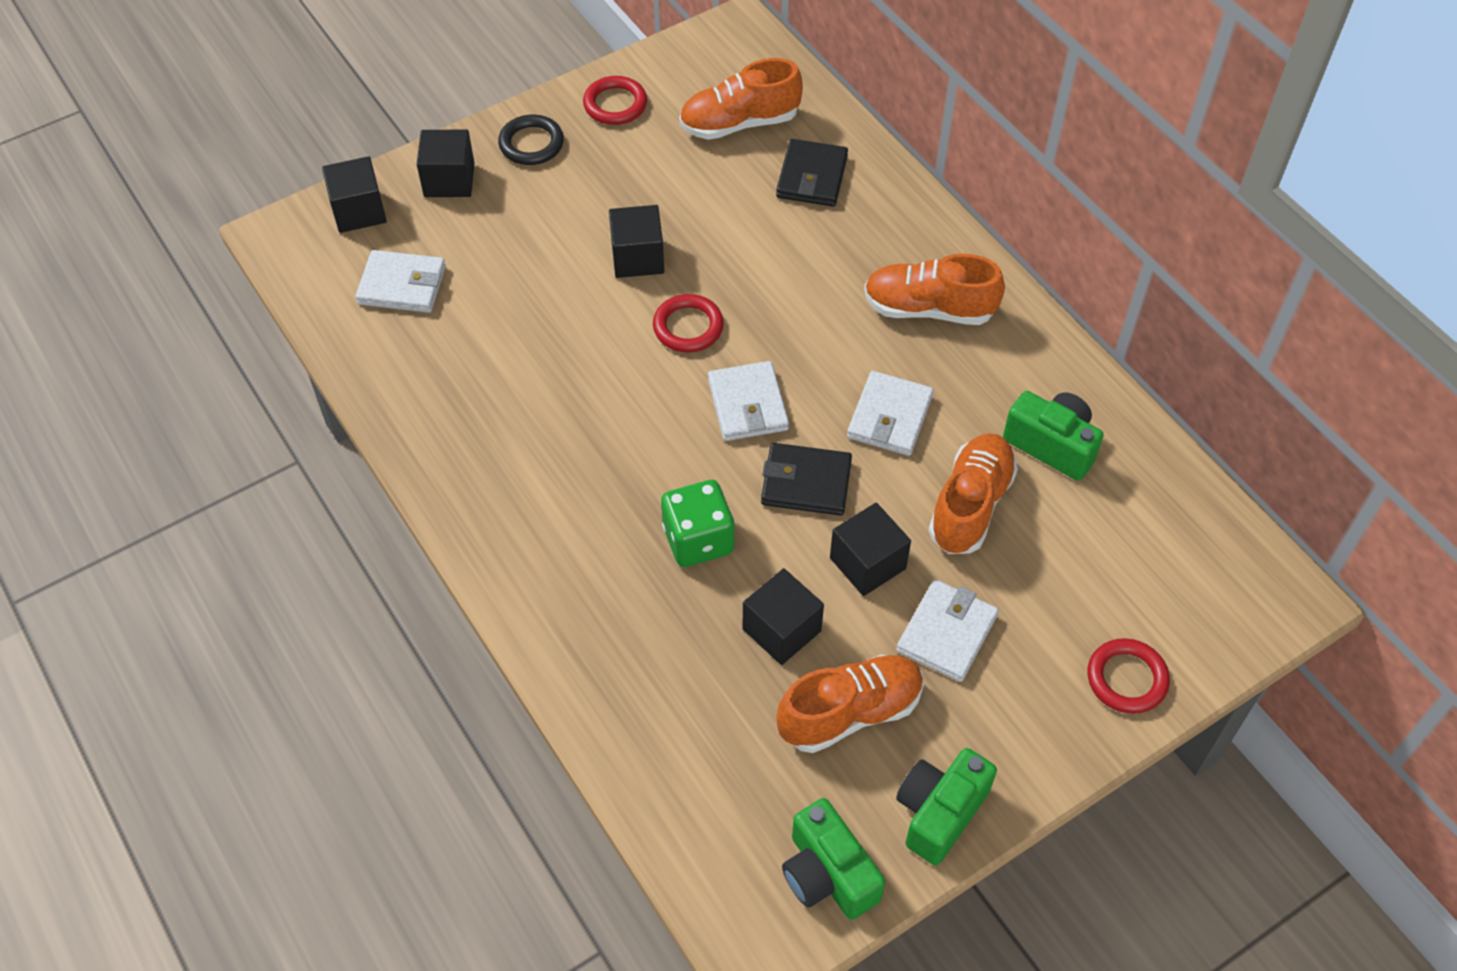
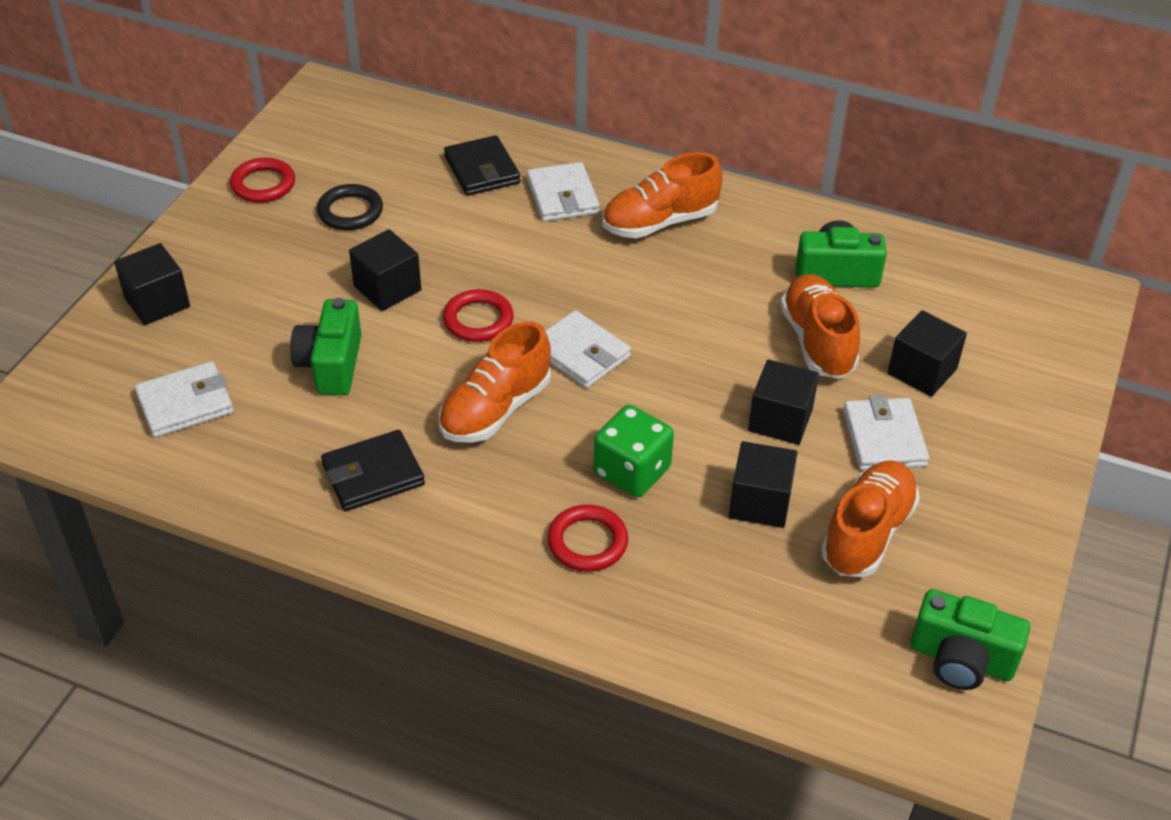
camera: 35 degrees left, 10 degrees down
black cube [322,156,387,233] -> black cube moved to [887,310,967,397]
black ring [498,115,564,165] -> black ring moved to [317,184,383,230]
orange shoe [679,58,803,140] -> orange shoe moved to [439,321,551,443]
black wallet [761,443,852,516] -> black wallet moved to [321,430,425,511]
white wallet [847,371,934,456] -> white wallet moved to [527,162,600,222]
green camera [896,748,997,865] -> green camera moved to [290,298,361,395]
red ring [1087,638,1170,714] -> red ring moved to [547,505,628,572]

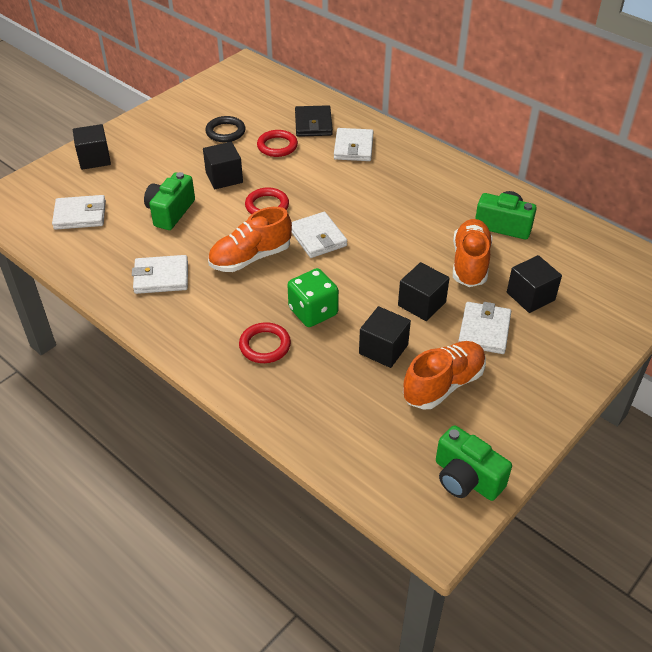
camera: 20 degrees right, 0 degrees up
red ring [230,158,295,203] -> red ring moved to [257,130,298,157]
black wallet [321,430,425,511] -> white wallet [132,255,188,294]
orange shoe [603,152,723,238] -> none

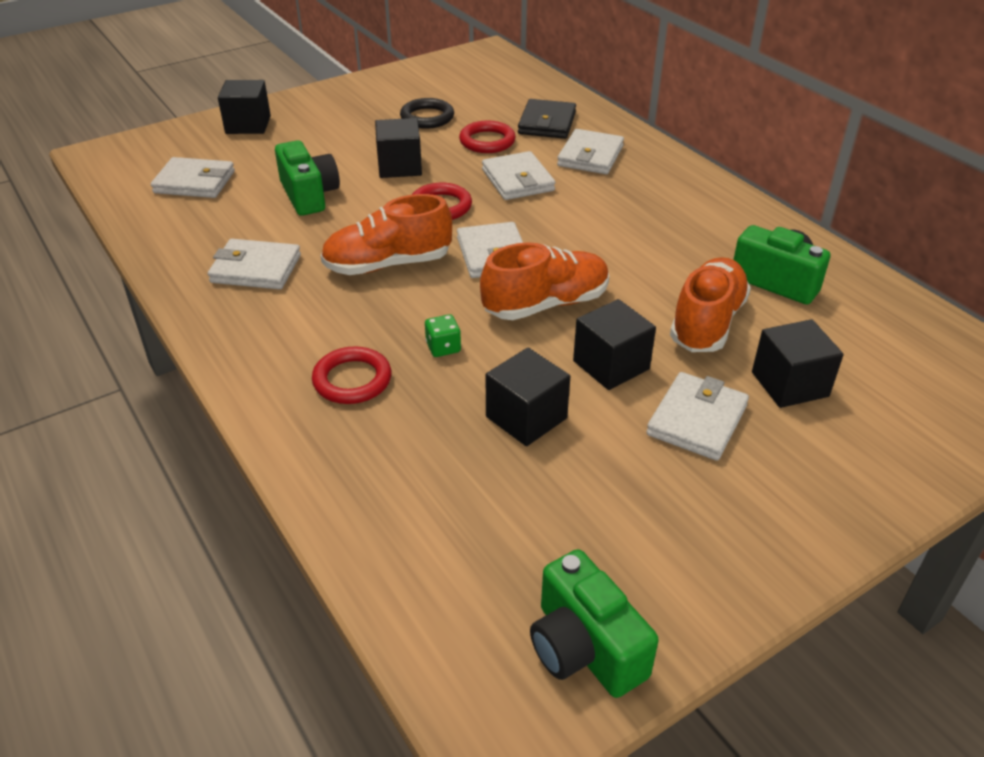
camera: 15 degrees right, 5 degrees down
green camera [144,172,195,230] -> green camera turned 120 degrees clockwise [275,140,340,216]
green dice [288,268,339,327] -> green dice [425,314,461,357], size x0.51
orange shoe [403,341,486,410] -> orange shoe moved to [480,242,609,320]
none -> white wallet [482,151,555,200]

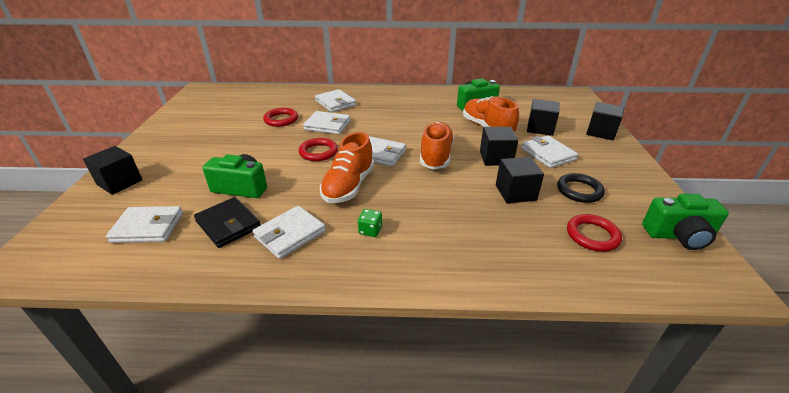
camera: 55 degrees left, 5 degrees down
white wallet [151,157,235,198] -> white wallet turned 45 degrees clockwise [106,206,183,243]
red ring [312,346,391,404] -> red ring moved to [567,214,622,252]
black cube [375,118,422,178] -> black cube moved to [586,102,624,141]
black ring [400,98,454,129] -> black ring moved to [557,173,605,203]
green dice [425,314,461,357] -> green dice moved to [358,209,382,237]
black wallet [518,99,576,139] -> black wallet moved to [194,197,260,248]

